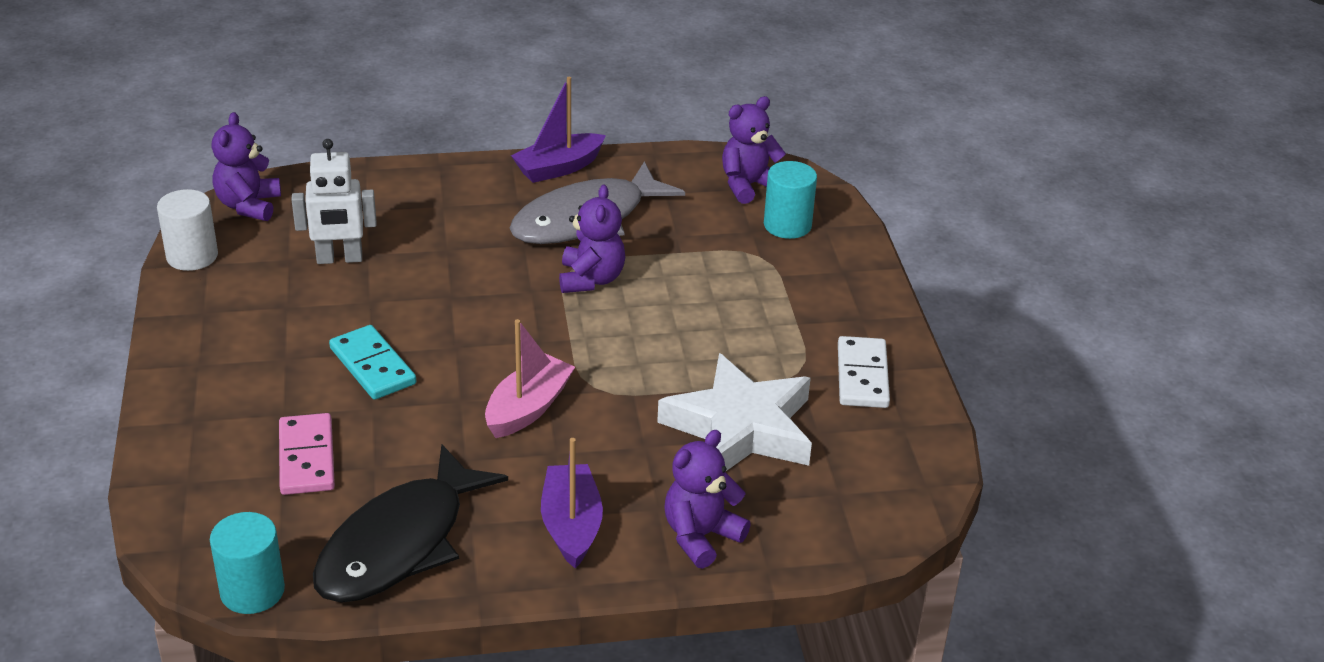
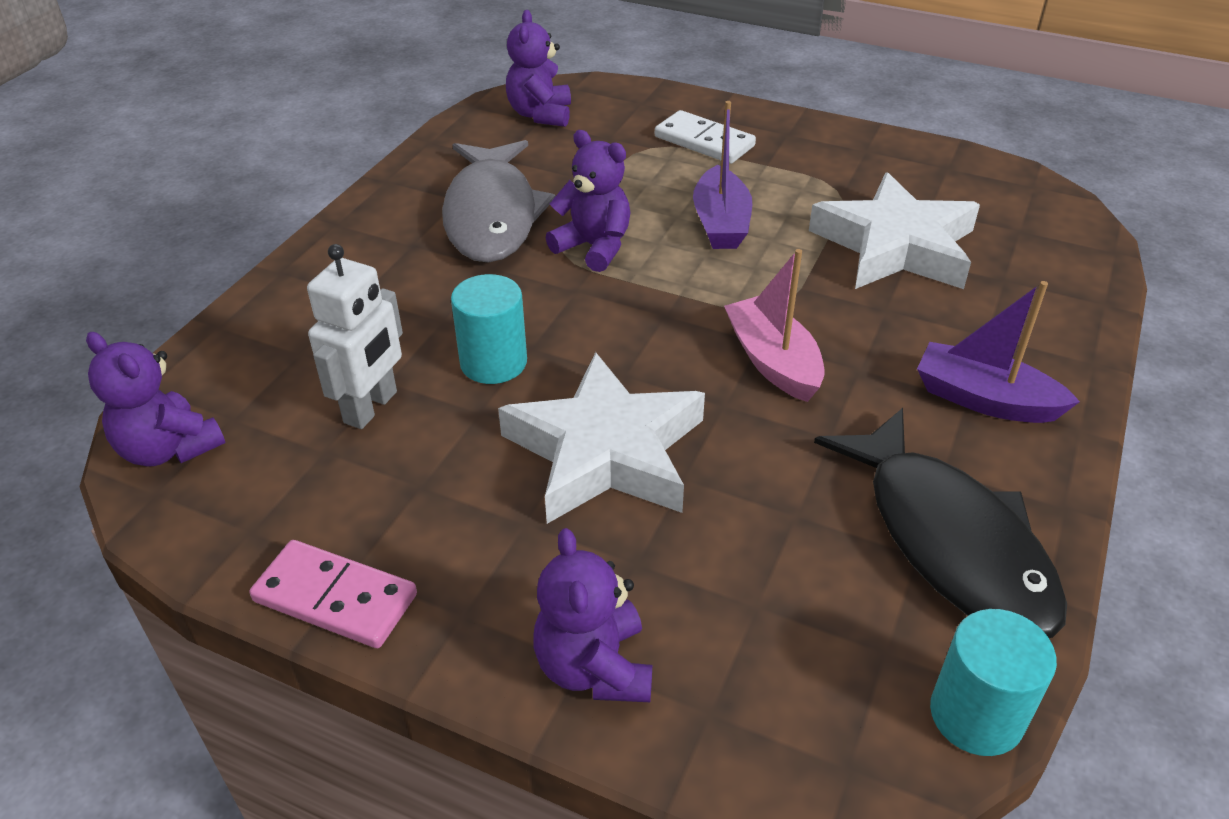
camera: 55 degrees left, 5 degrees up
white cylinder [157,189,218,271] -> none
pink domino [279,413,335,495] -> pink domino moved to [250,540,417,648]
turquoise domino [329,325,416,400] -> white star [498,352,705,524]
purple boat [511,77,606,183] -> purple boat moved to [693,101,752,249]
purple teddy bear [664,430,751,569] -> purple teddy bear moved to [533,528,652,702]
turquoise cylinder [764,161,817,239] -> turquoise cylinder moved to [451,274,527,384]
white domino [838,336,890,408] -> white domino moved to [655,110,756,164]

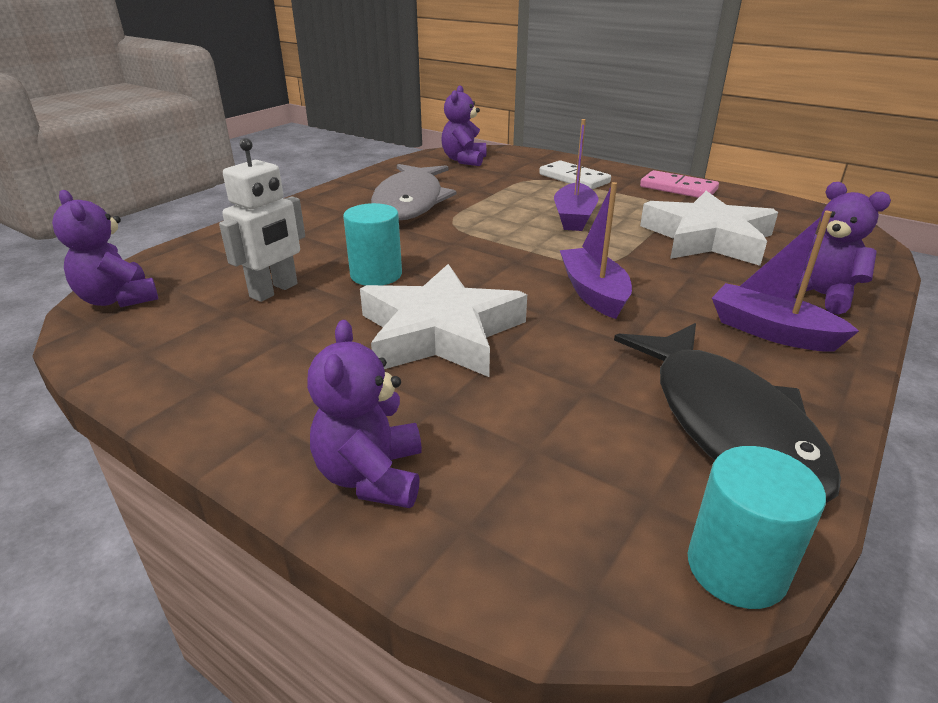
camera: 10 degrees right, 10 degrees down
pink domino [250,540,417,648] -> pink domino moved to [640,170,719,198]
purple teddy bear [546,130,630,272] -> purple teddy bear moved to [796,182,891,315]
pink boat [724,249,825,402] -> purple boat [560,182,632,319]

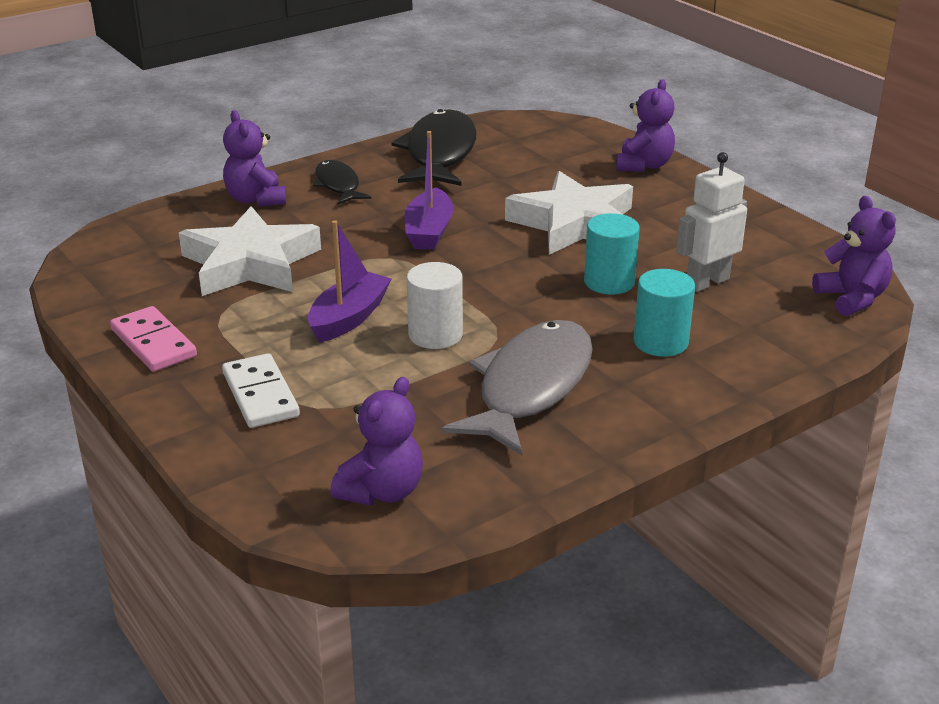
camera: 160 degrees left, 0 degrees up
turquoise cylinder [688,446,826,609] -> turquoise cylinder moved to [634,269,695,357]
purple boat [712,211,859,351] -> black fish [313,160,371,205]
none -> white cylinder [407,262,463,349]

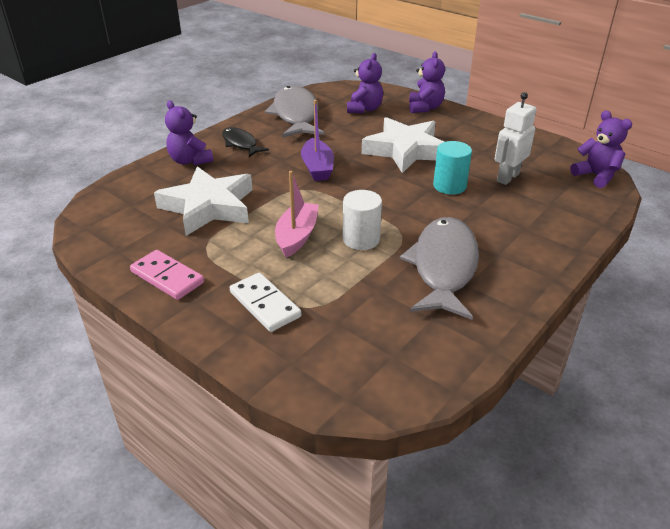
camera: 15 degrees left, 5 degrees up
purple boat [308,220,391,342] -> pink boat [275,171,319,257]
purple teddy bear [330,377,423,506] -> purple teddy bear moved to [347,53,383,113]
black fish [391,109,477,186] -> grey fish [265,86,324,138]
turquoise cylinder [634,269,695,357] -> none

